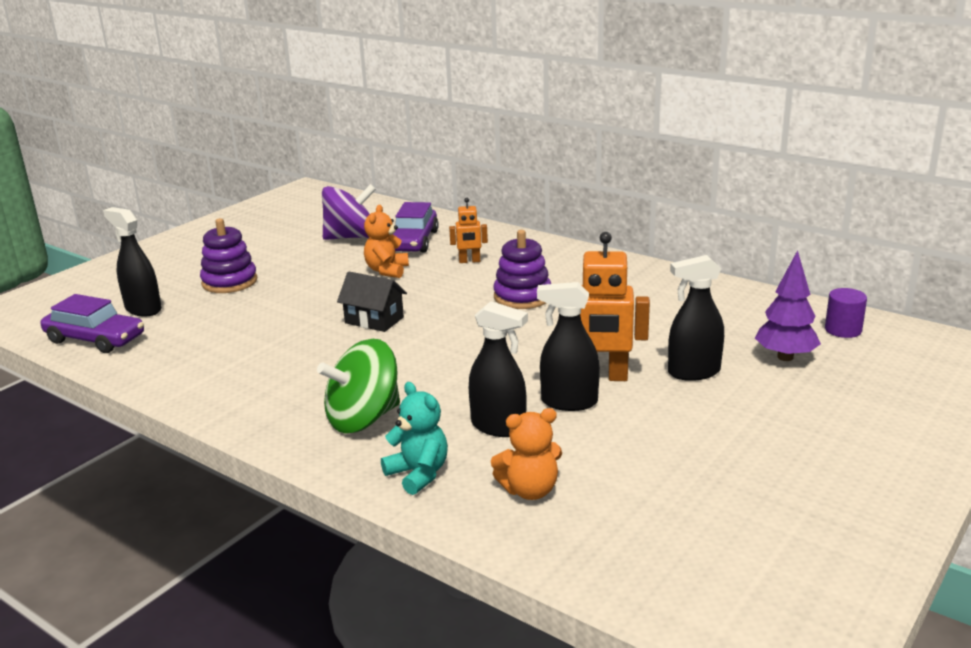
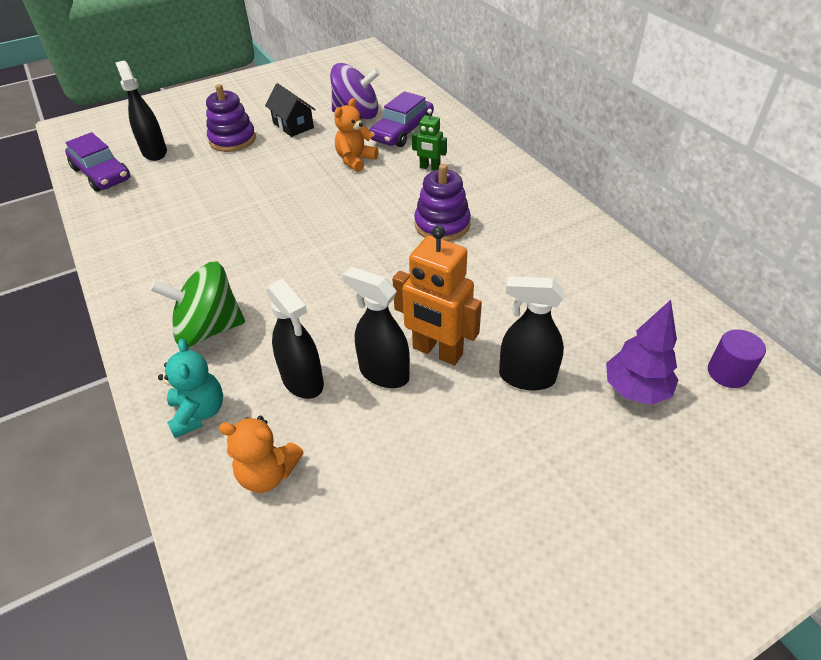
camera: 25 degrees right, 20 degrees up
black house [337,271,407,332] -> black house moved to [265,83,316,137]
orange robot [449,198,488,263] -> green robot [412,109,447,171]

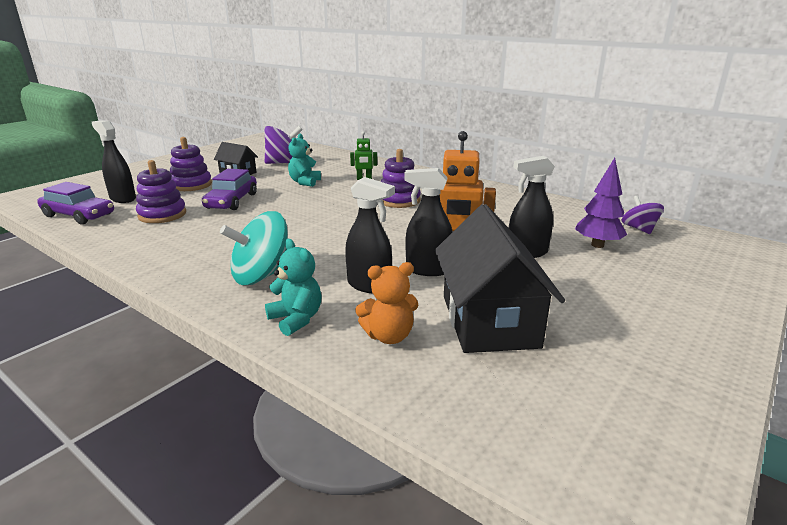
camera: 25 degrees left, 20 degrees down
green spinning top [150,262,245,347] -> turquoise spinning top [220,211,288,285]
orange teddy bear [335,98,379,172] -> turquoise teddy bear [288,134,321,187]
purple car [370,91,434,147] -> purple car moved to [202,169,257,210]
purple cylinder [708,329,766,388] -> purple spinning top [622,196,664,234]
none -> purple stacking toy [136,160,186,223]
none -> black house [435,204,565,353]

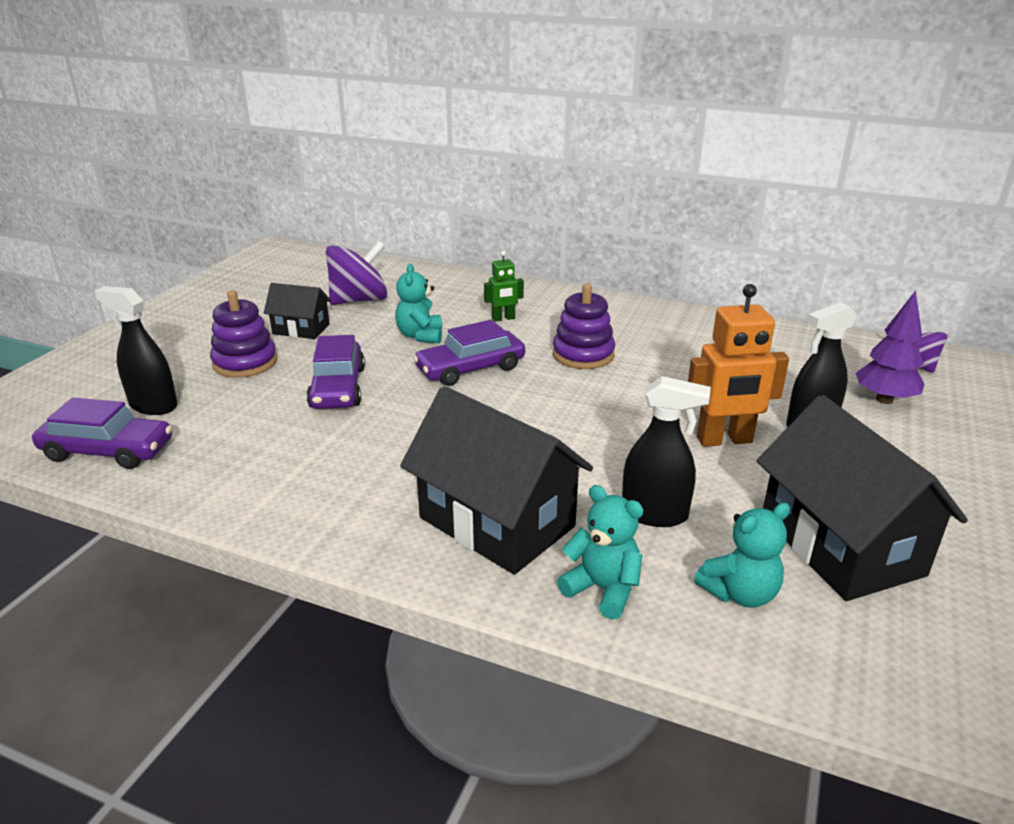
camera: 15 degrees left, 5 degrees up
purple stacking toy [136,160,186,223] -> none
turquoise spinning top [220,211,288,285] -> black house [400,386,593,575]
orange teddy bear [355,262,419,344] -> turquoise teddy bear [694,502,790,608]
black spray bottle [404,168,453,276] -> none
none -> purple car [413,320,525,386]

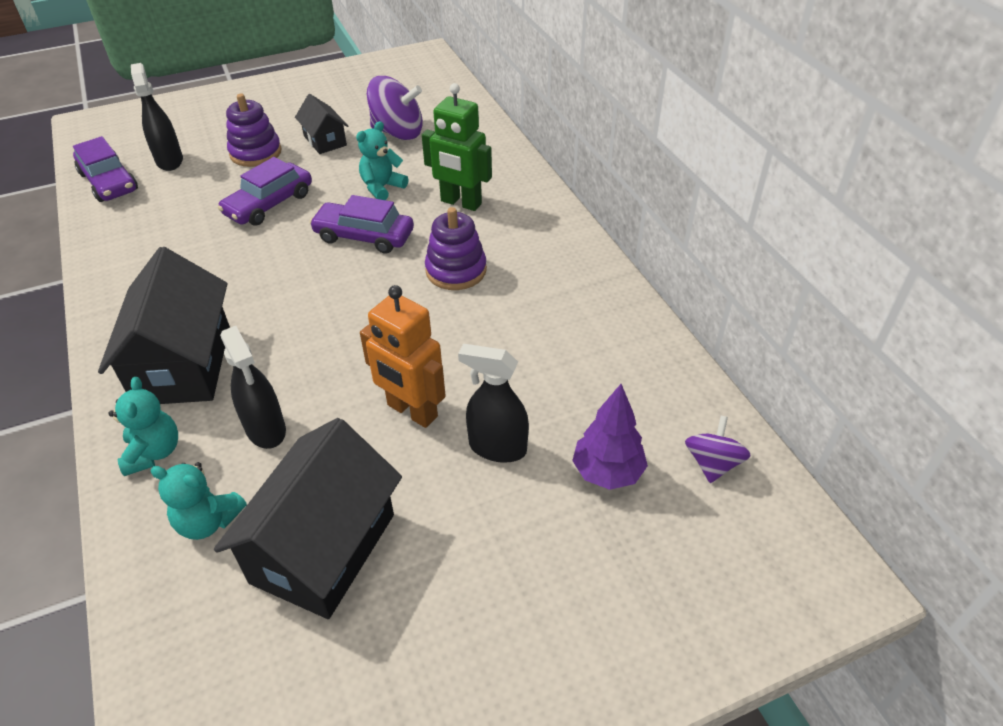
camera: 45 degrees right, 15 degrees up
green robot [484,251,524,322] -> green robot [422,83,492,211], size x1.82

